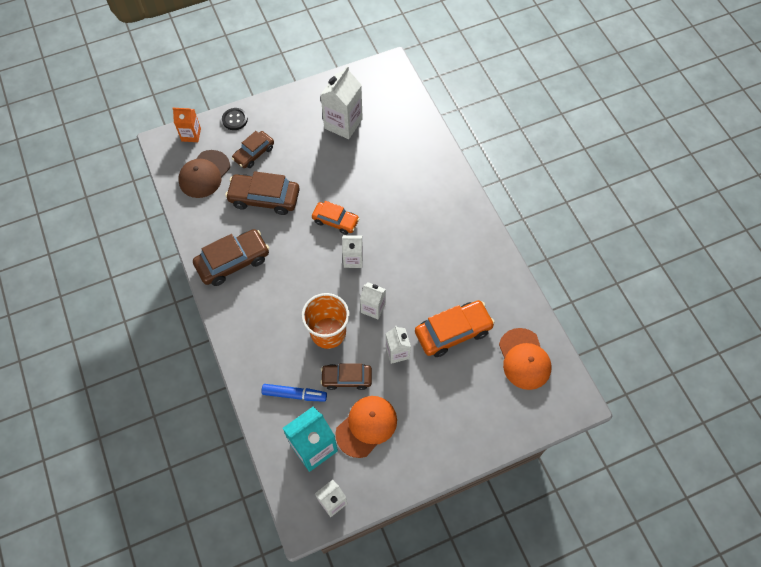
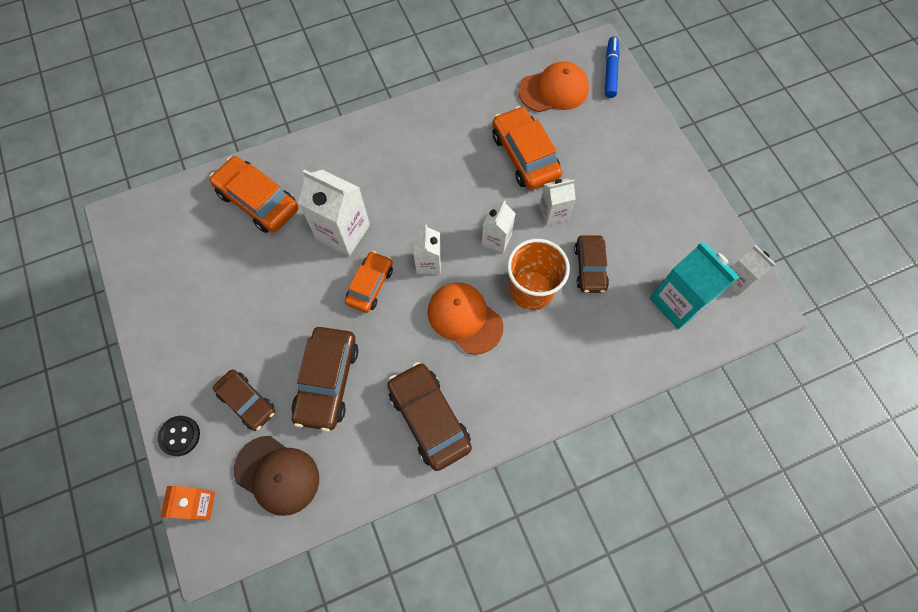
camera: 90 degrees left, 5 degrees up
blue marker [261,384,327,402] -> blue marker moved to [605,37,620,98]
white carton [321,66,363,139] -> white carton moved to [298,169,370,256]
orange cap [335,396,397,458] -> orange cap moved to [428,282,503,355]
none -> orange car [210,156,298,233]

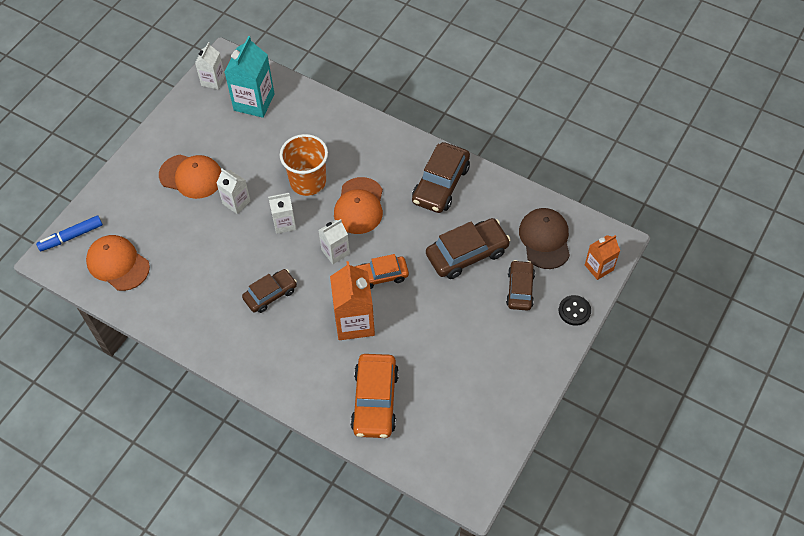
camera: 125 degrees left, 10 degrees down
white carton [298,169,370,256] -> orange carton [330,261,375,340]
orange car [492,106,562,190] -> none
brown car [574,235,609,293] -> brown car moved to [242,269,297,313]
none -> orange cap [159,155,221,199]

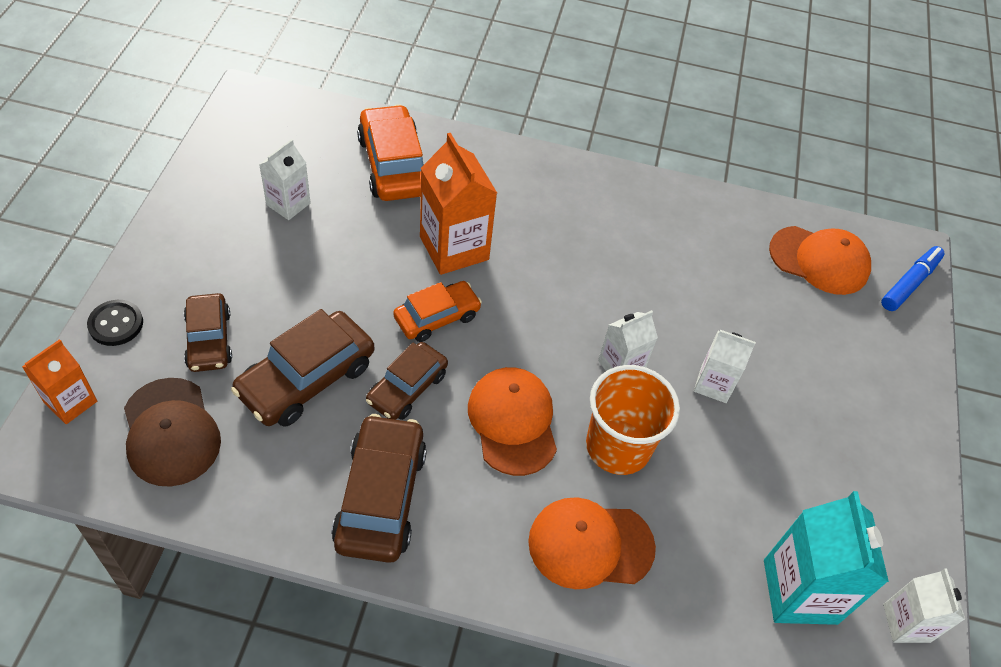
camera: 155 degrees right, 5 degrees down
orange cap [159,155,221,199] -> orange cap moved to [528,497,656,589]
brown car [242,269,297,313] -> brown car moved to [366,342,448,420]
white carton [318,219,350,264] -> white carton moved to [259,139,311,220]

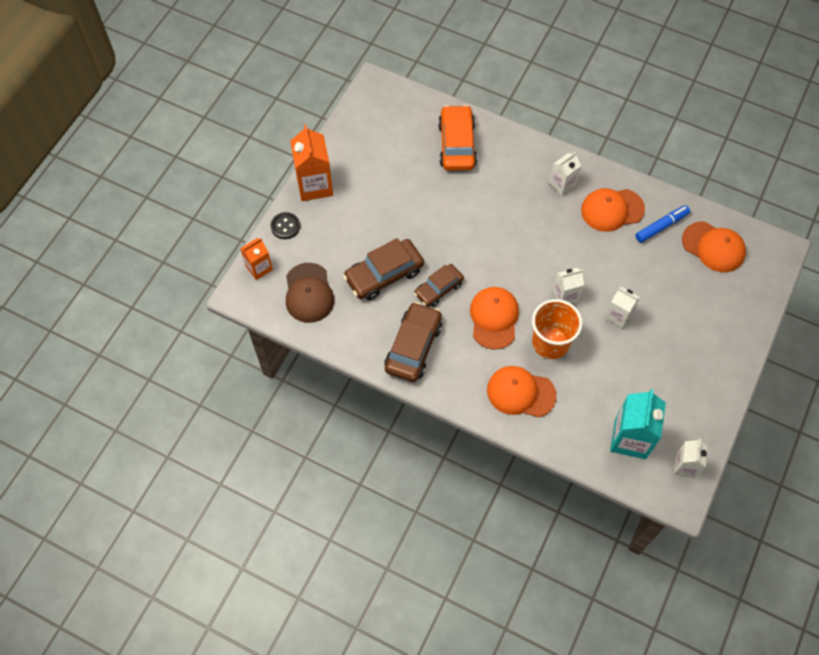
camera: 20 degrees right, 10 degrees up
brown car [184,293,232,372] -> none
white carton [259,139,311,220] -> white carton moved to [549,152,581,195]
orange car [393,281,482,342] -> none
orange carton [420,133,497,275] -> orange carton moved to [290,124,333,201]
blue marker [881,246,945,311] -> blue marker moved to [635,205,690,243]
none -> orange cap [581,188,645,232]

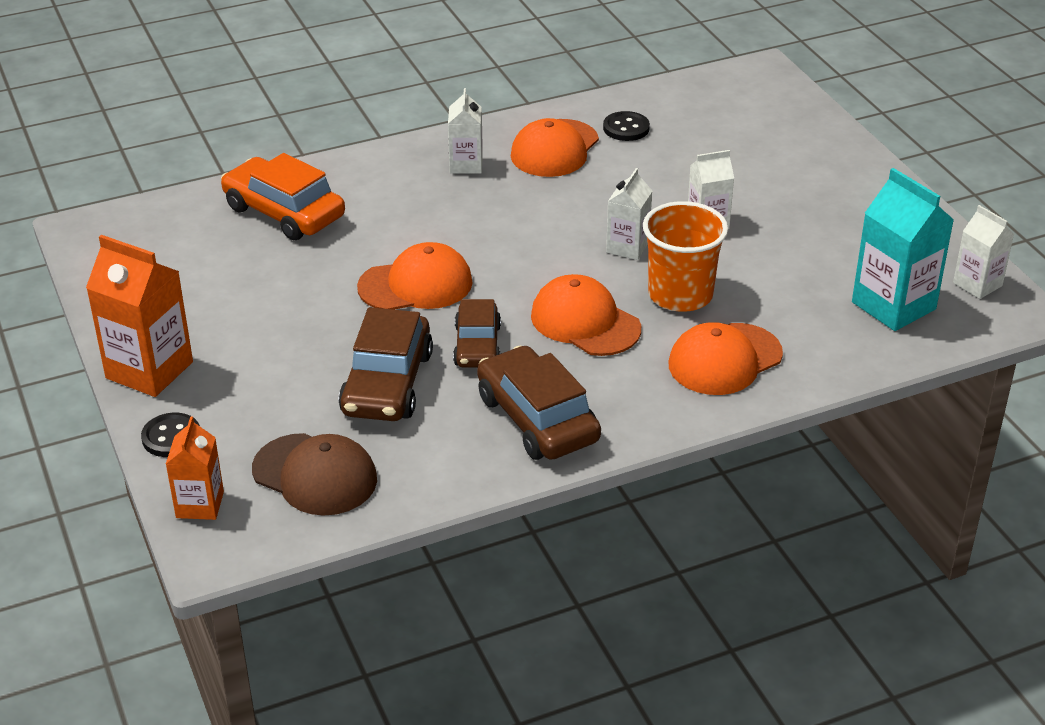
camera: 50 degrees left, 25 degrees down
blue marker [635,205,690,243] -> black button [603,111,650,141]
orange cap [682,221,746,272] -> orange cap moved to [357,242,473,310]

